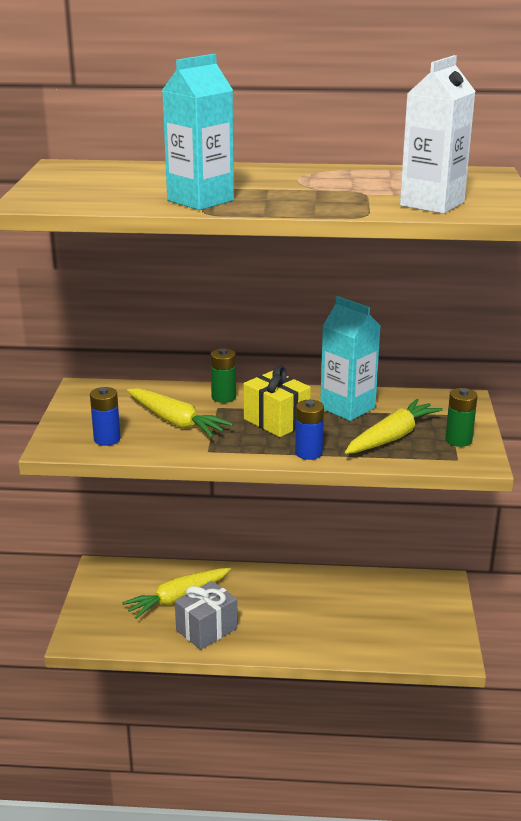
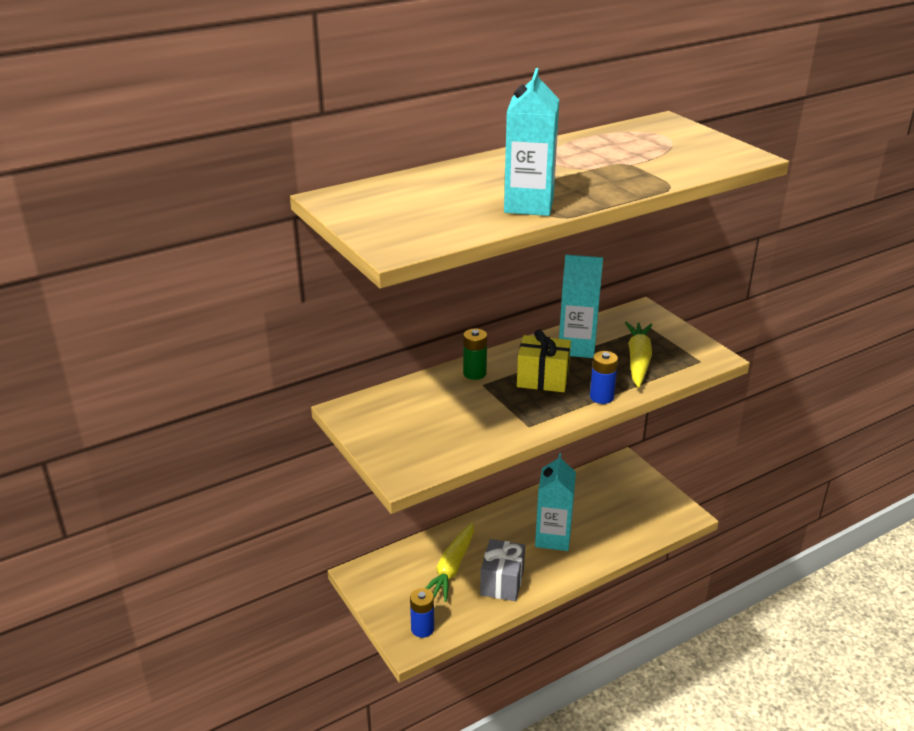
camera: 35 degrees left, 5 degrees up
blue battery [90,387,121,446] -> blue battery moved to [410,588,434,638]
yellow carrot [127,388,233,438] -> none
white carton [400,55,476,214] -> none
green battery [445,388,478,447] -> none
none -> turquoise carton [535,453,576,551]

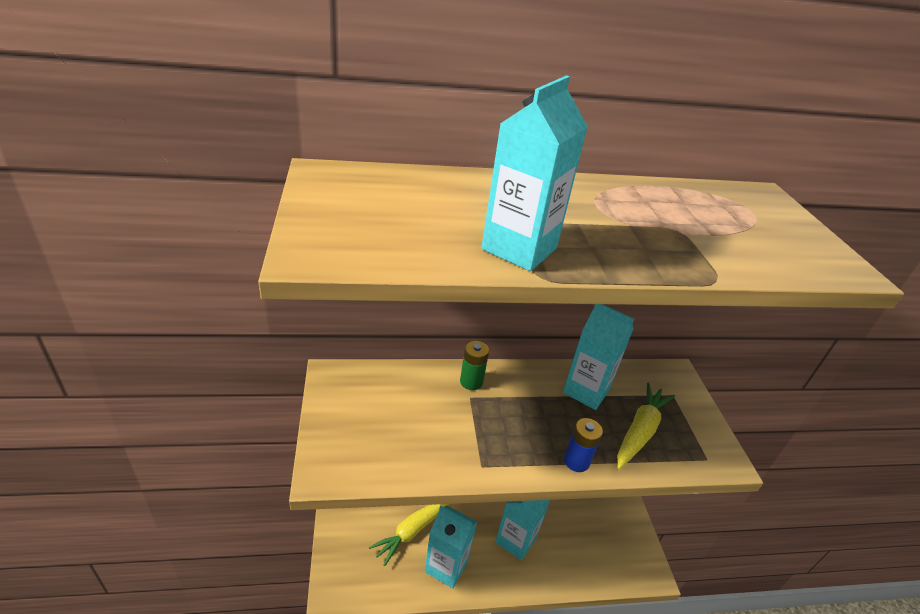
camera: 20 degrees right, 5 degrees up
blue battery [410,588,434,638] -> none
grey gift [480,539,525,601] -> turquoise carton [425,505,477,588]
yellow gift [517,329,571,392] -> none

